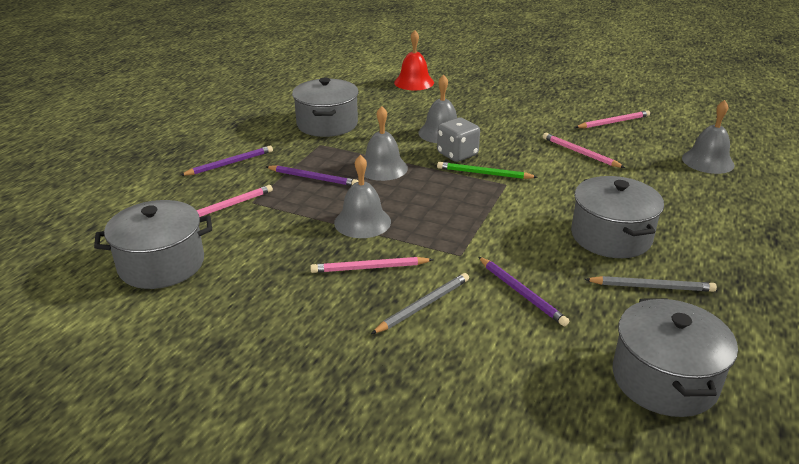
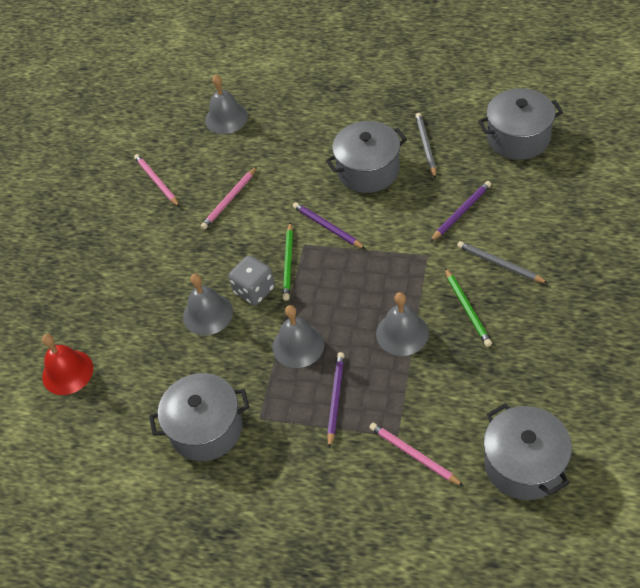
camera: 95 degrees left, 20 degrees up
purple pencil [180,146,273,176] -> purple pencil moved to [293,202,365,249]
pink pencil [310,257,434,273] -> green pencil [445,268,492,347]

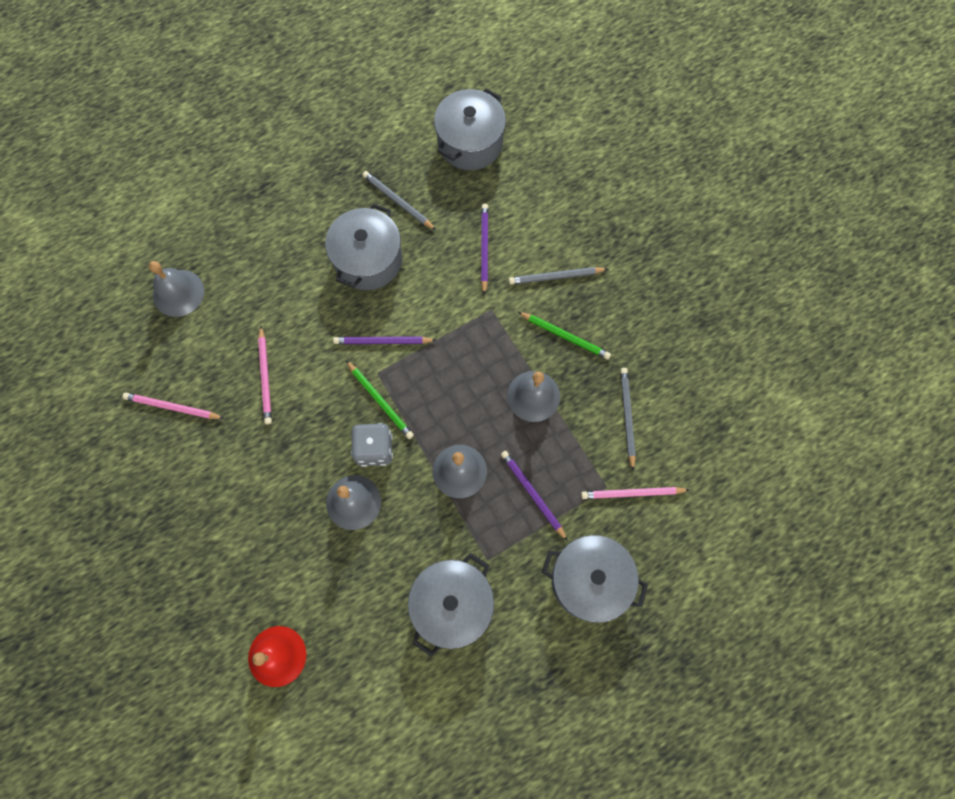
camera: 50 degrees left, 20 degrees up
grey pot [483,403,572,500] -> grey pot moved to [542,535,648,623]
none -> grey pencil [620,368,636,471]

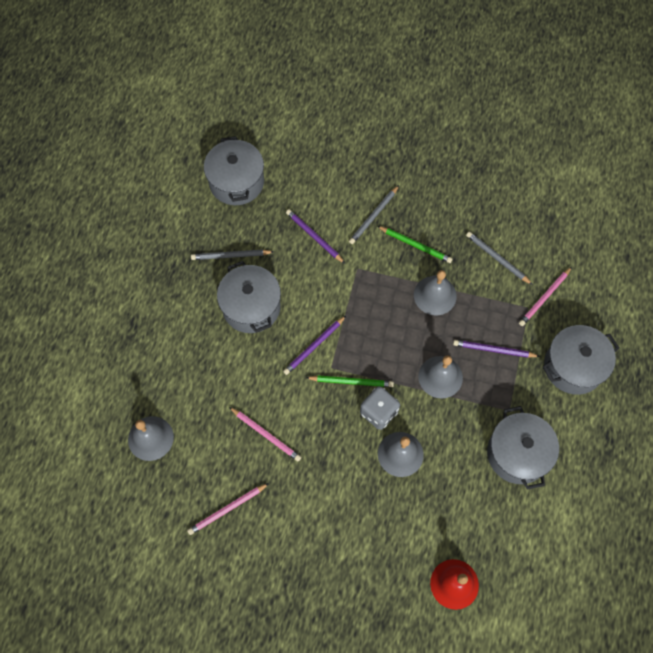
camera: 45 degrees left, 5 degrees down
green pencil [518,312,611,359] -> green pencil turned 45 degrees clockwise [377,226,453,263]

